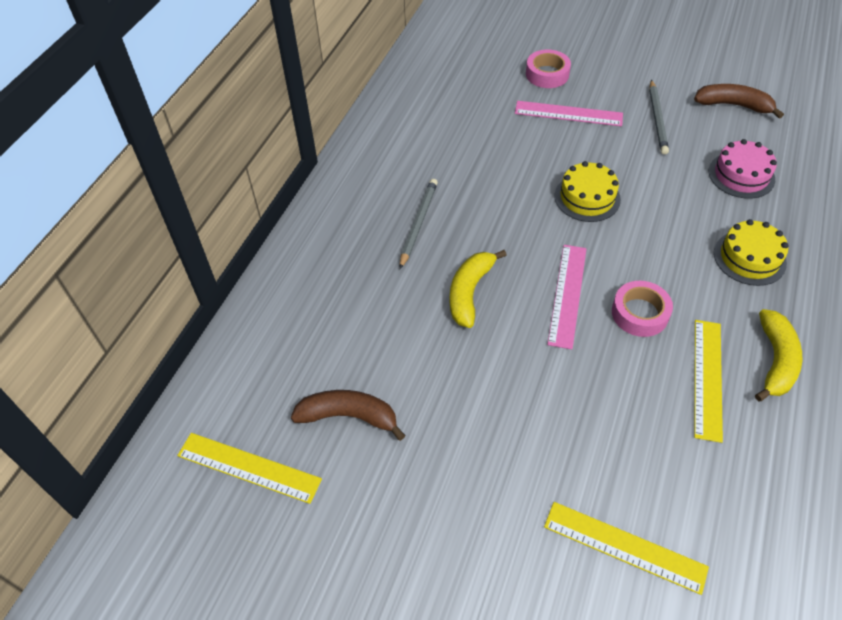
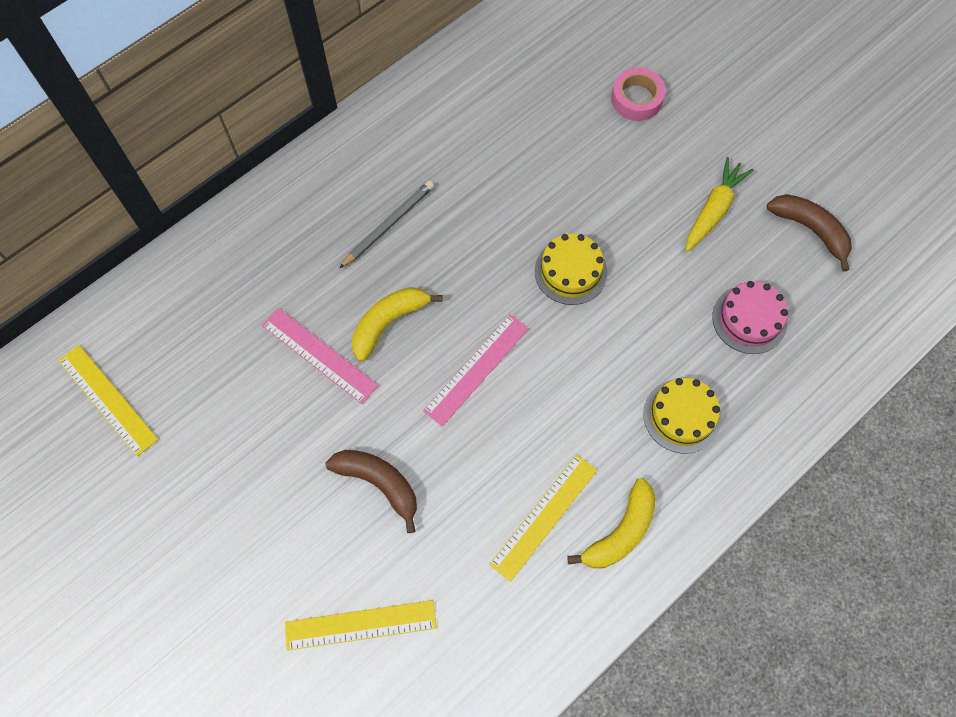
camera: 25 degrees right, 15 degrees up
brown banana [291,390,405,441] -> brown banana moved to [325,450,417,533]
pink ruler [515,101,623,126] -> pink ruler moved to [262,308,378,404]
yellow ruler [544,502,709,595] -> yellow ruler turned 60 degrees counterclockwise [285,600,437,651]
pink tape [612,281,673,337] -> none
grey pencil [649,80,669,155] -> yellow carrot [685,157,753,252]

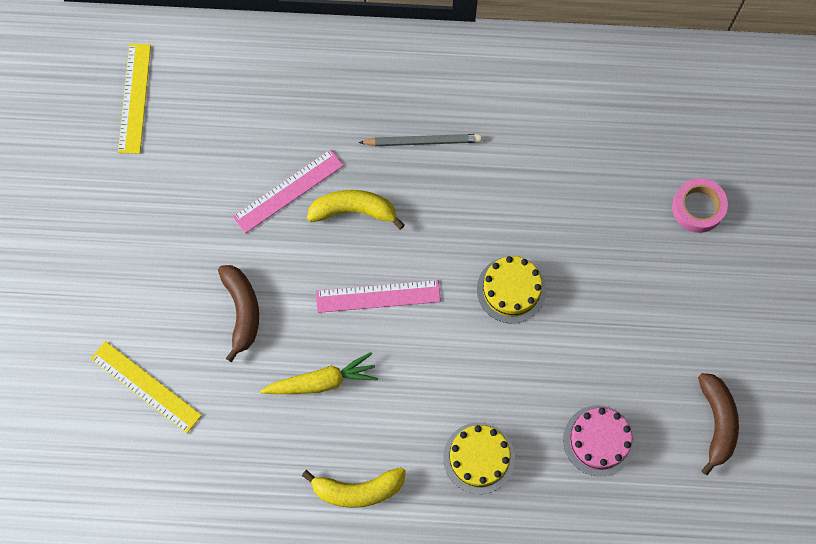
camera: 45 degrees right, 5 degrees up
pink ruler [262,308,378,404] -> pink ruler turned 60 degrees clockwise [232,149,344,234]
yellow ruler [489,454,597,582] -> none
yellow carrot [685,157,753,252] -> yellow carrot moved to [260,352,378,394]

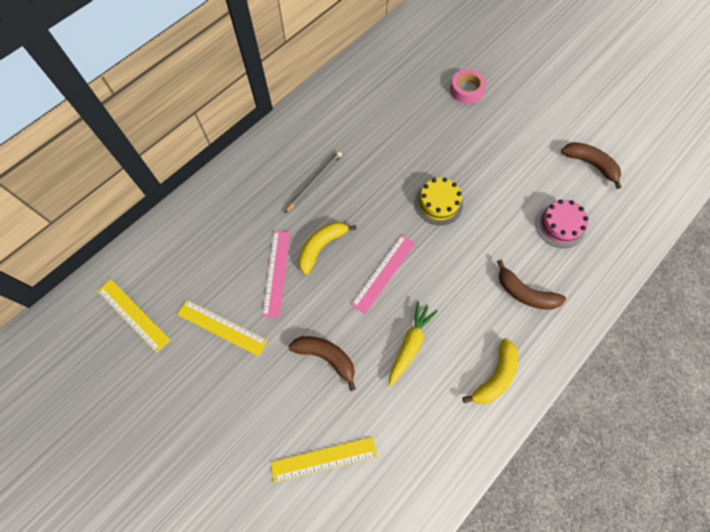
camera: 50 degrees left, 5 degrees down
yellow cake [443,422,515,494] -> brown banana [497,260,566,309]
none -> yellow ruler [177,300,268,356]

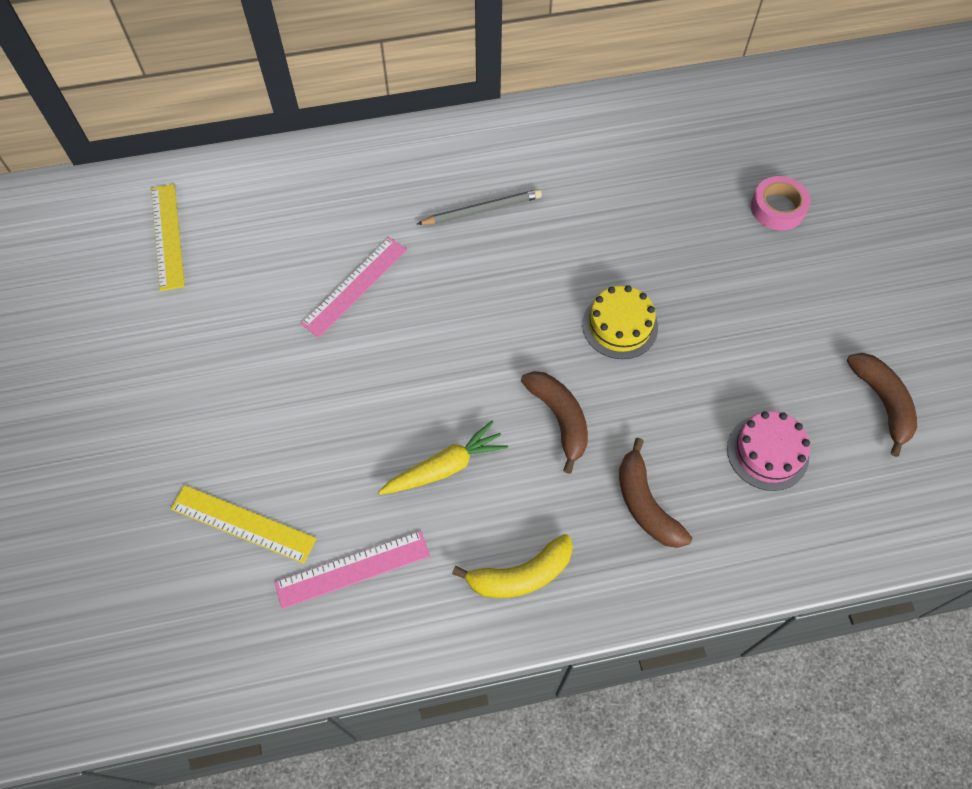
camera: 35 degrees right, 5 degrees down
yellow ruler [177,300,268,356] -> none
brown banana [288,336,356,391] -> brown banana moved to [521,371,588,474]
yellow banana [298,222,356,274] -> none
pink ruler [351,235,416,314] -> pink ruler moved to [275,531,430,609]

